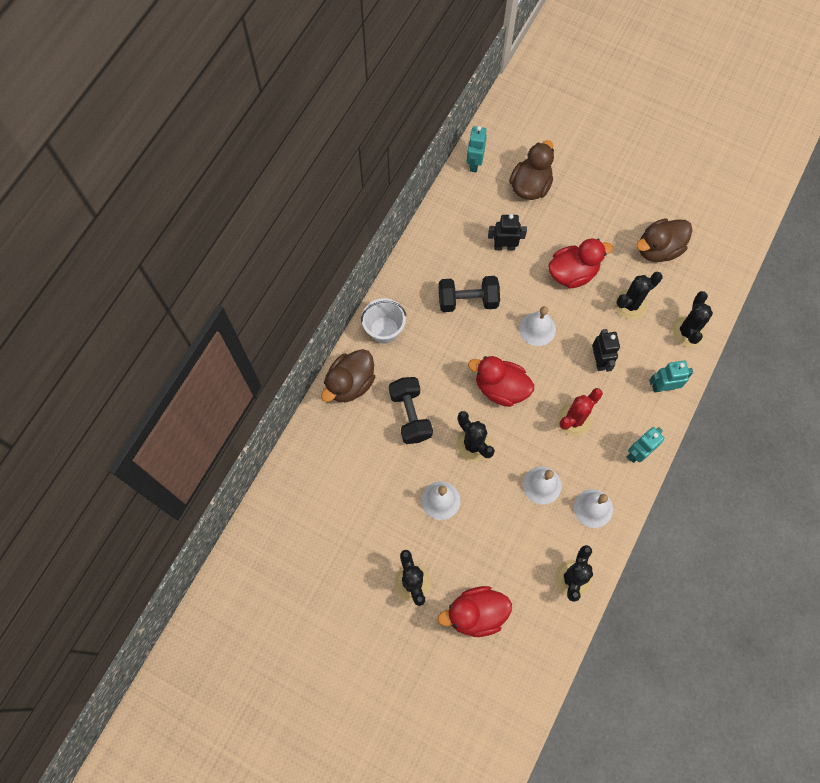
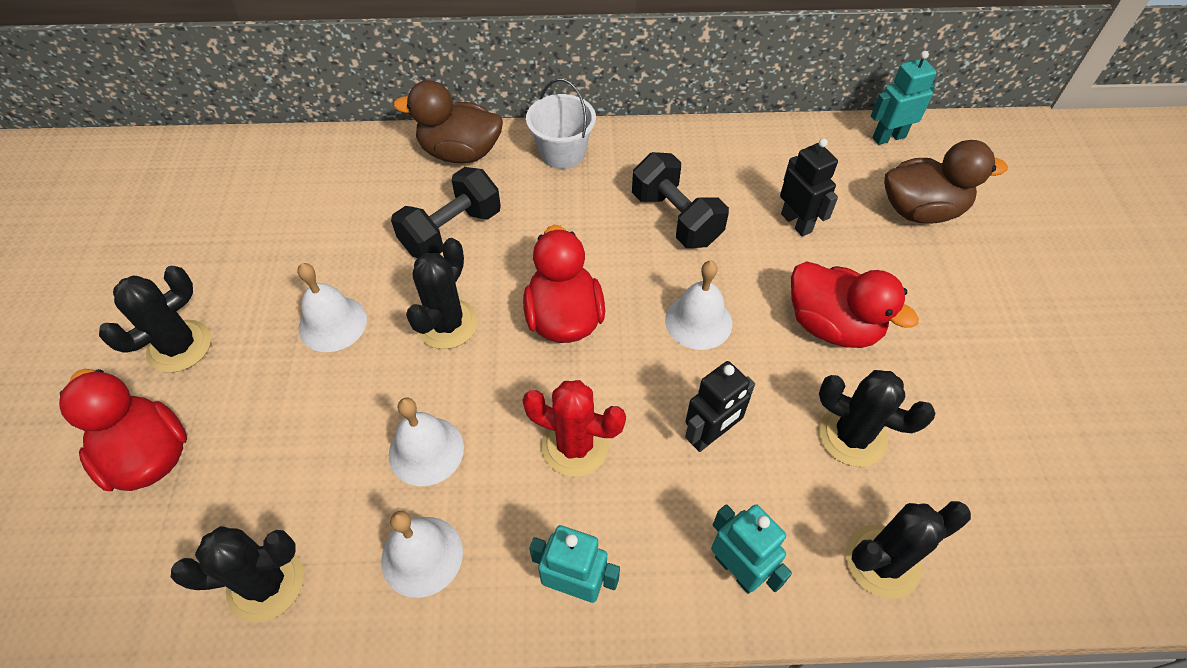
camera: 60 degrees right, 15 degrees down
brown duck [636,218,692,262] -> none

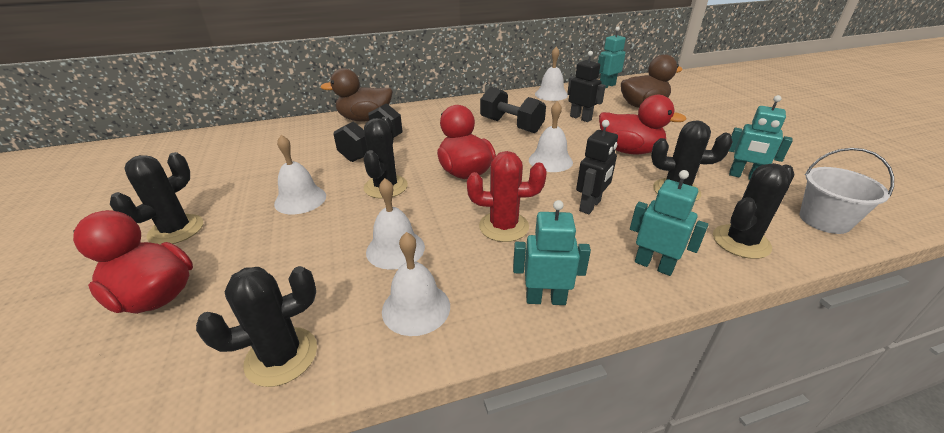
camera: 15 degrees left, 20 degrees down
white bucket [526,78,596,169] -> white bucket moved to [800,148,894,234]
none -> white bell [535,46,568,101]
none -> turquoise robot [729,95,793,180]

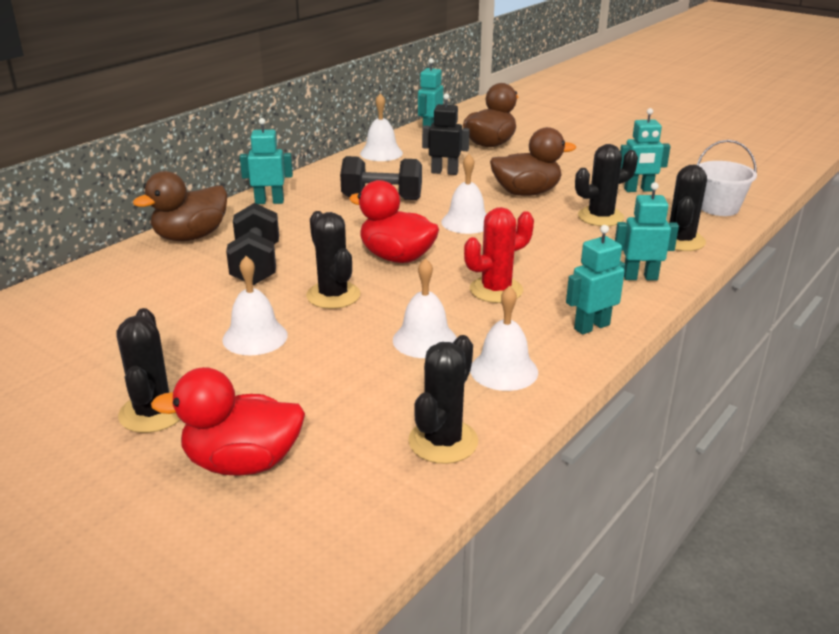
camera: 35 degrees left, 5 degrees down
black robot [576,120,618,214] -> none
red duck [599,95,687,154] -> brown duck [490,127,576,196]
none -> turquoise robot [240,118,293,204]

